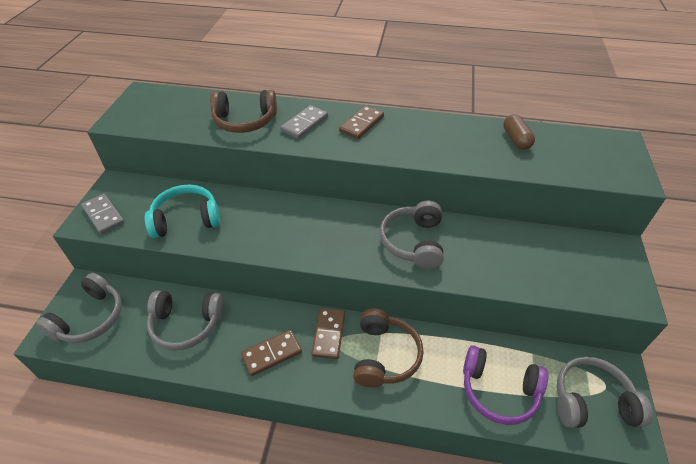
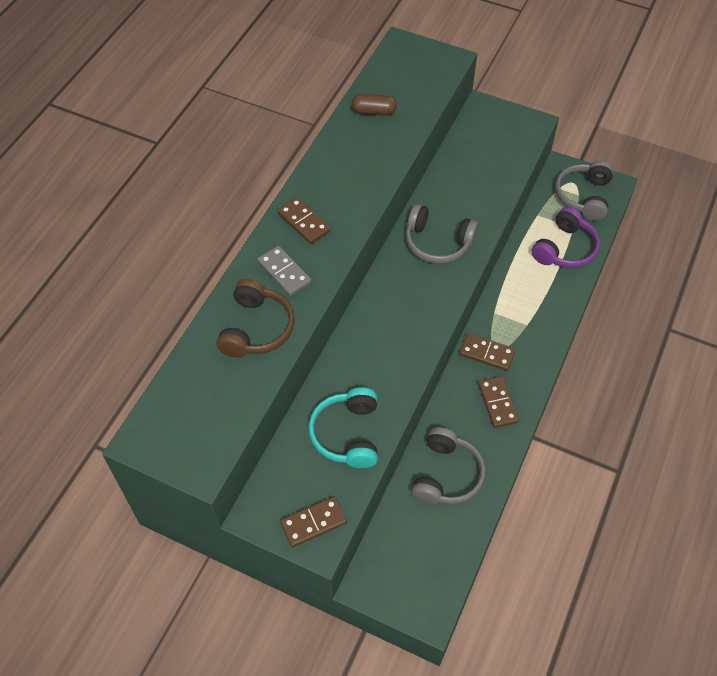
camera: 75 degrees left, 10 degrees up
grey headphones [36,273,122,343] -> none
grey domino [81,194,125,234] -> brown domino [280,496,347,547]
brown headphones [353,308,424,387] -> none

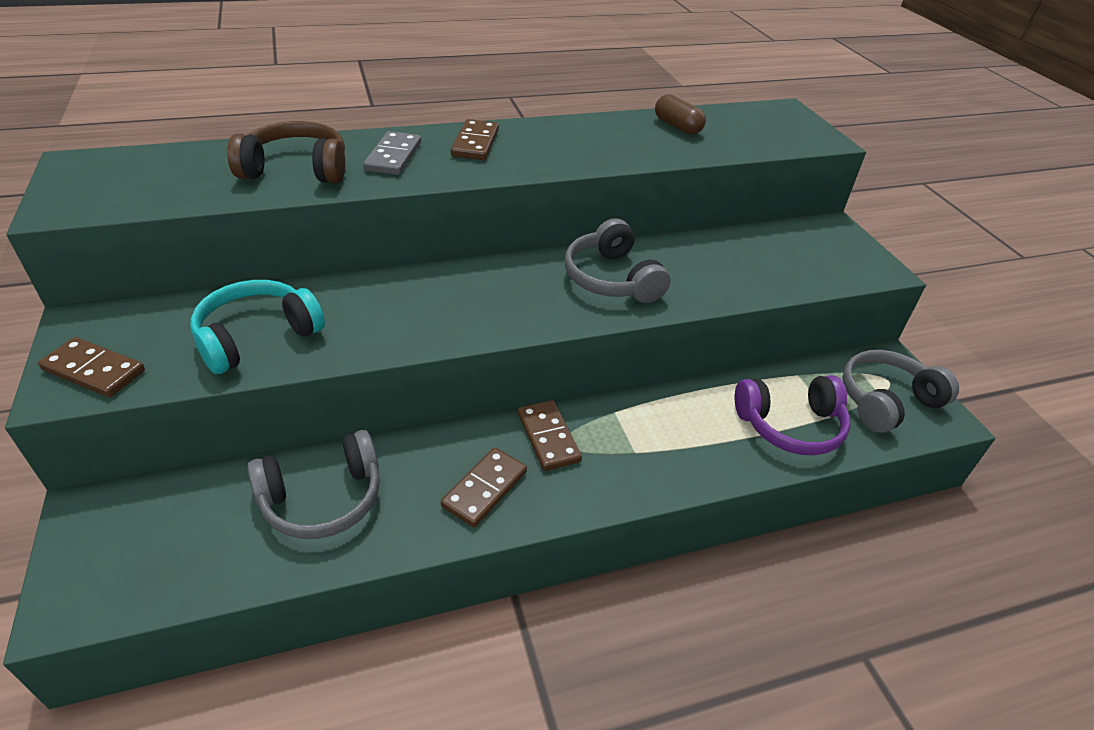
camera: 45 degrees right, 15 degrees down
brown headphones [216,279,295,358] -> brown headphones turned 150 degrees counterclockwise [227,121,345,184]

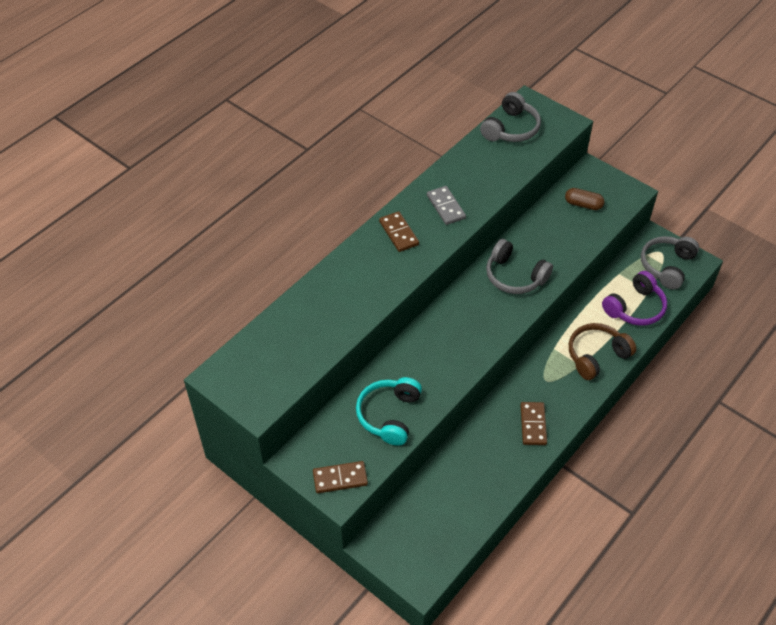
camera: 30 degrees left, 10 degrees up
brown headphones [227,121,345,184] -> brown headphones moved to [569,323,636,380]
grey headphones [247,430,380,539] -> grey headphones moved to [480,92,541,142]
grey domino [363,131,421,175] -> grey domino moved to [427,186,466,225]
brown domino [518,400,582,471] -> none
brown capsule [655,94,706,135] -> brown capsule moved to [565,188,605,210]

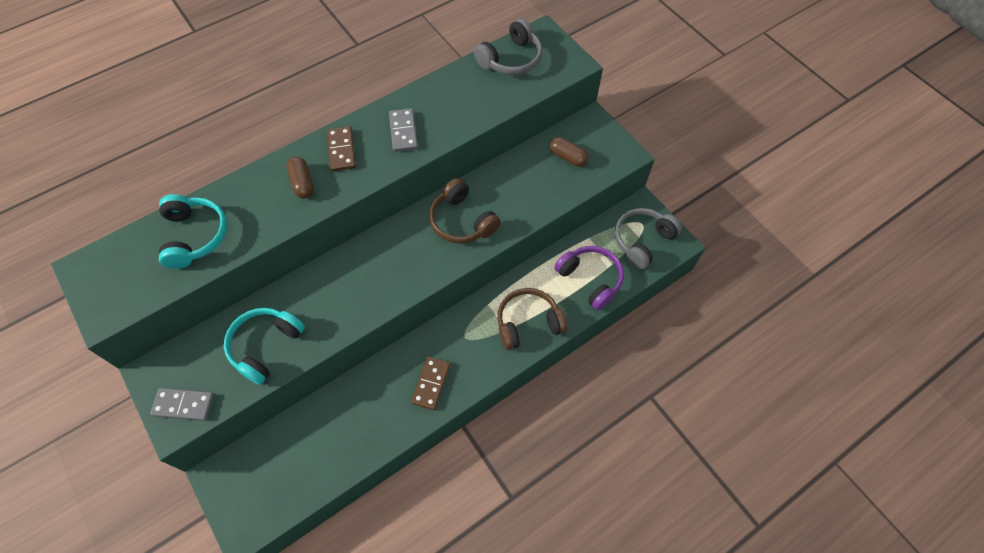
camera: 15 degrees right, 10 degrees up
brown domino [313,461,368,493] -> grey domino [150,388,214,421]
grey headphones [486,239,553,294] -> brown headphones [429,178,501,243]
purple headphones [602,271,667,326] -> purple headphones turned 105 degrees counterclockwise [554,246,624,310]
none -> turquoise headphones [159,194,227,269]
none -> brown capsule [286,157,314,198]

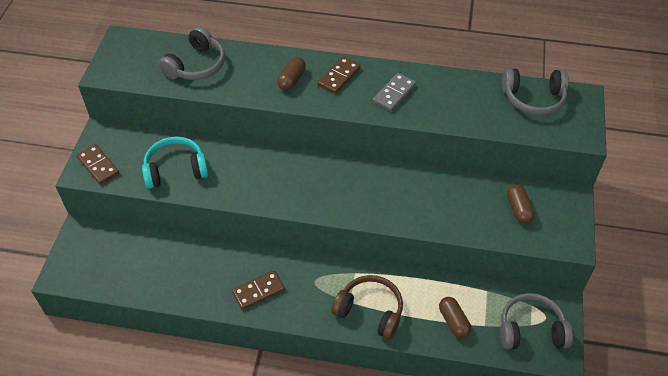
camera: 45 degrees right, 10 degrees down
grey domino [150,388,214,421] -> brown domino [76,144,119,185]
turquoise headphones [159,194,227,269] -> grey headphones [159,27,225,80]
brown headphones [429,178,501,243] -> none
purple headphones [554,246,624,310] -> brown capsule [439,297,471,338]

